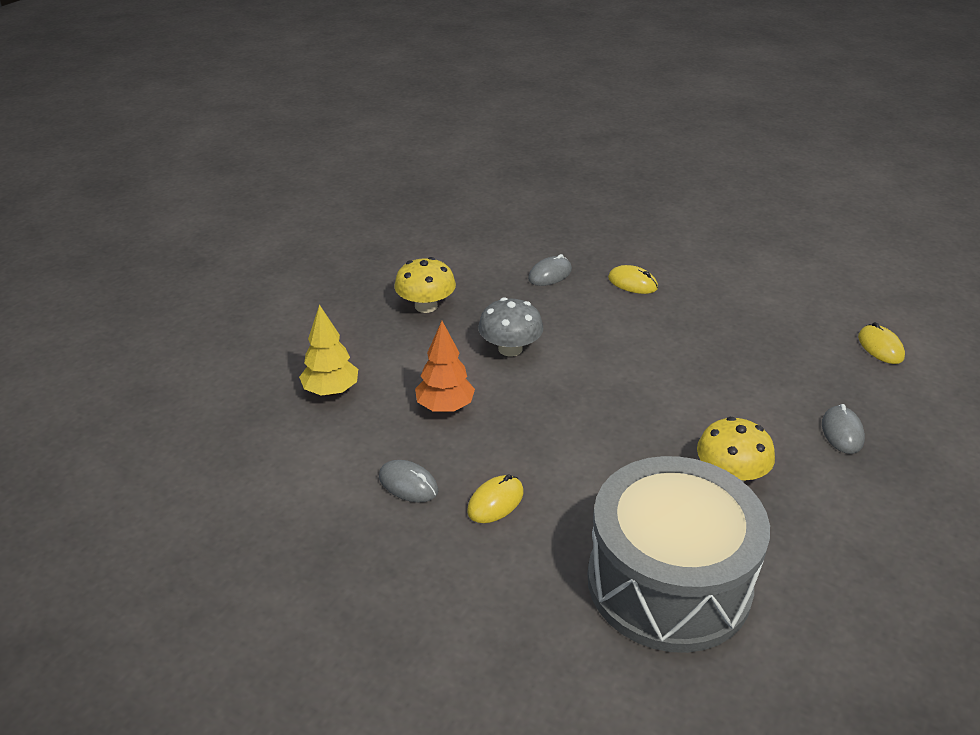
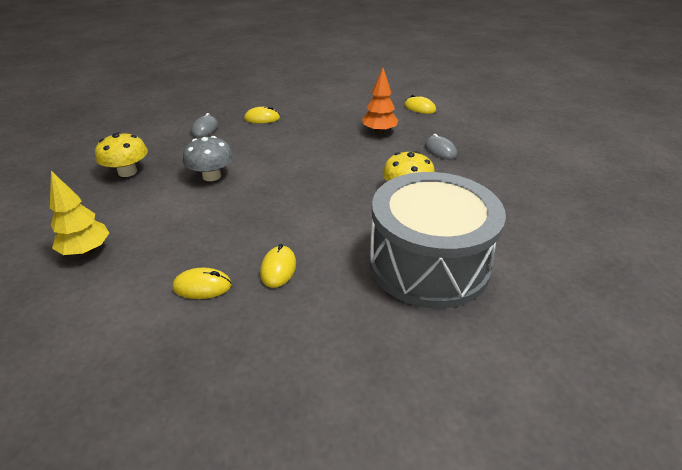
camera: 35 degrees left, 0 degrees up
grey mouse [379,460,438,502] -> yellow mouse [173,268,232,299]
orange tree [415,321,475,412] -> orange tree moved to [362,68,398,134]

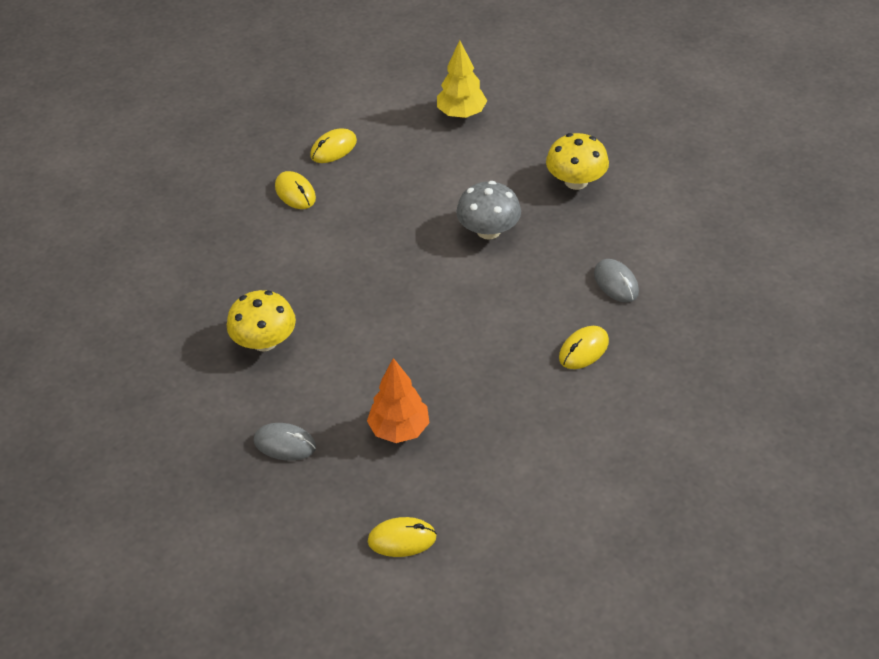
camera: 140 degrees right, 10 degrees up
grey drum [369,172,506,308] -> none

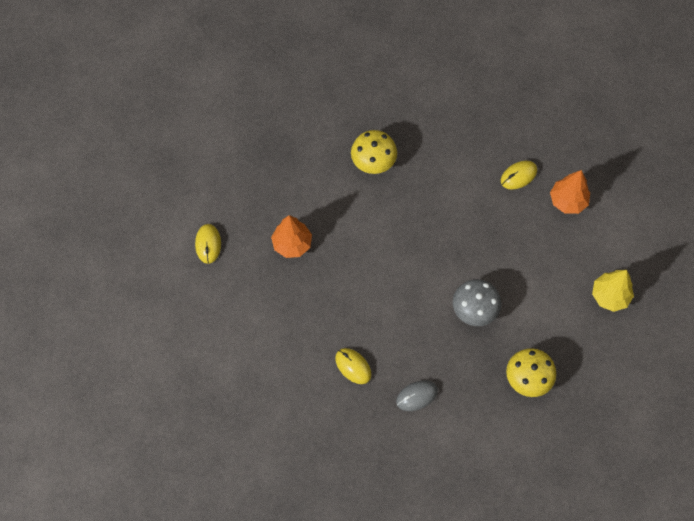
camera: 90 degrees right, 20 degrees up
grey mouse [254,423,316,461] -> none
yellow mouse [310,128,357,163] -> orange tree [550,170,590,214]

